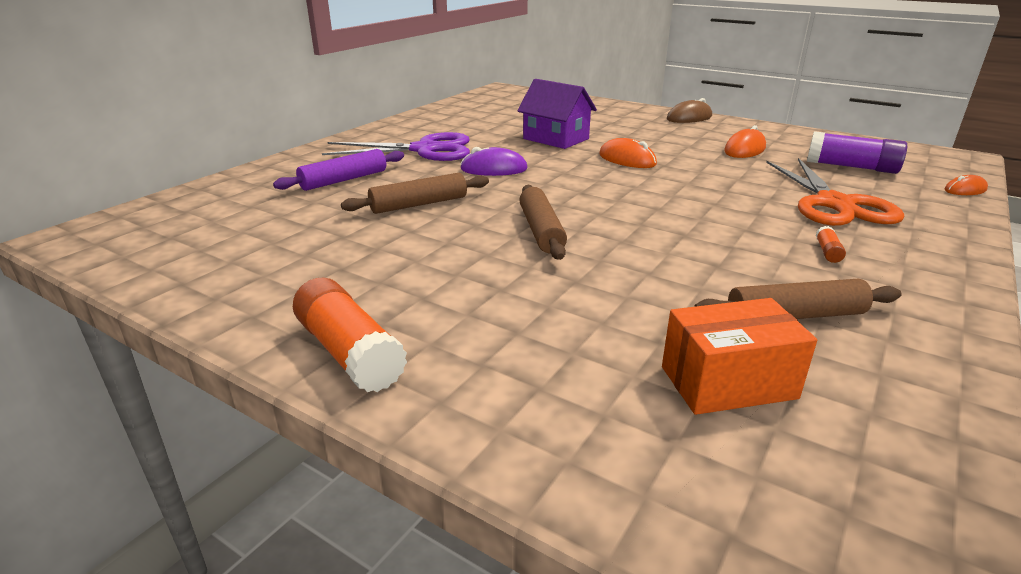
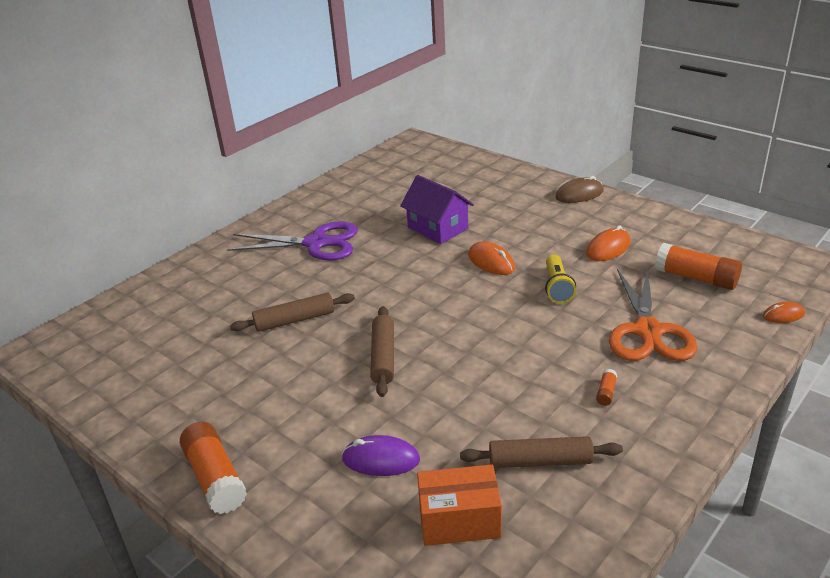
camera: 10 degrees right, 5 degrees up
purple rolling pin [273,149,404,191] -> none
purple mouse [460,147,528,176] -> purple mouse moved to [342,435,420,476]
purple glue stick [807,131,907,174] -> orange glue stick [655,243,742,290]
none -> yellow flashlight [545,255,576,304]

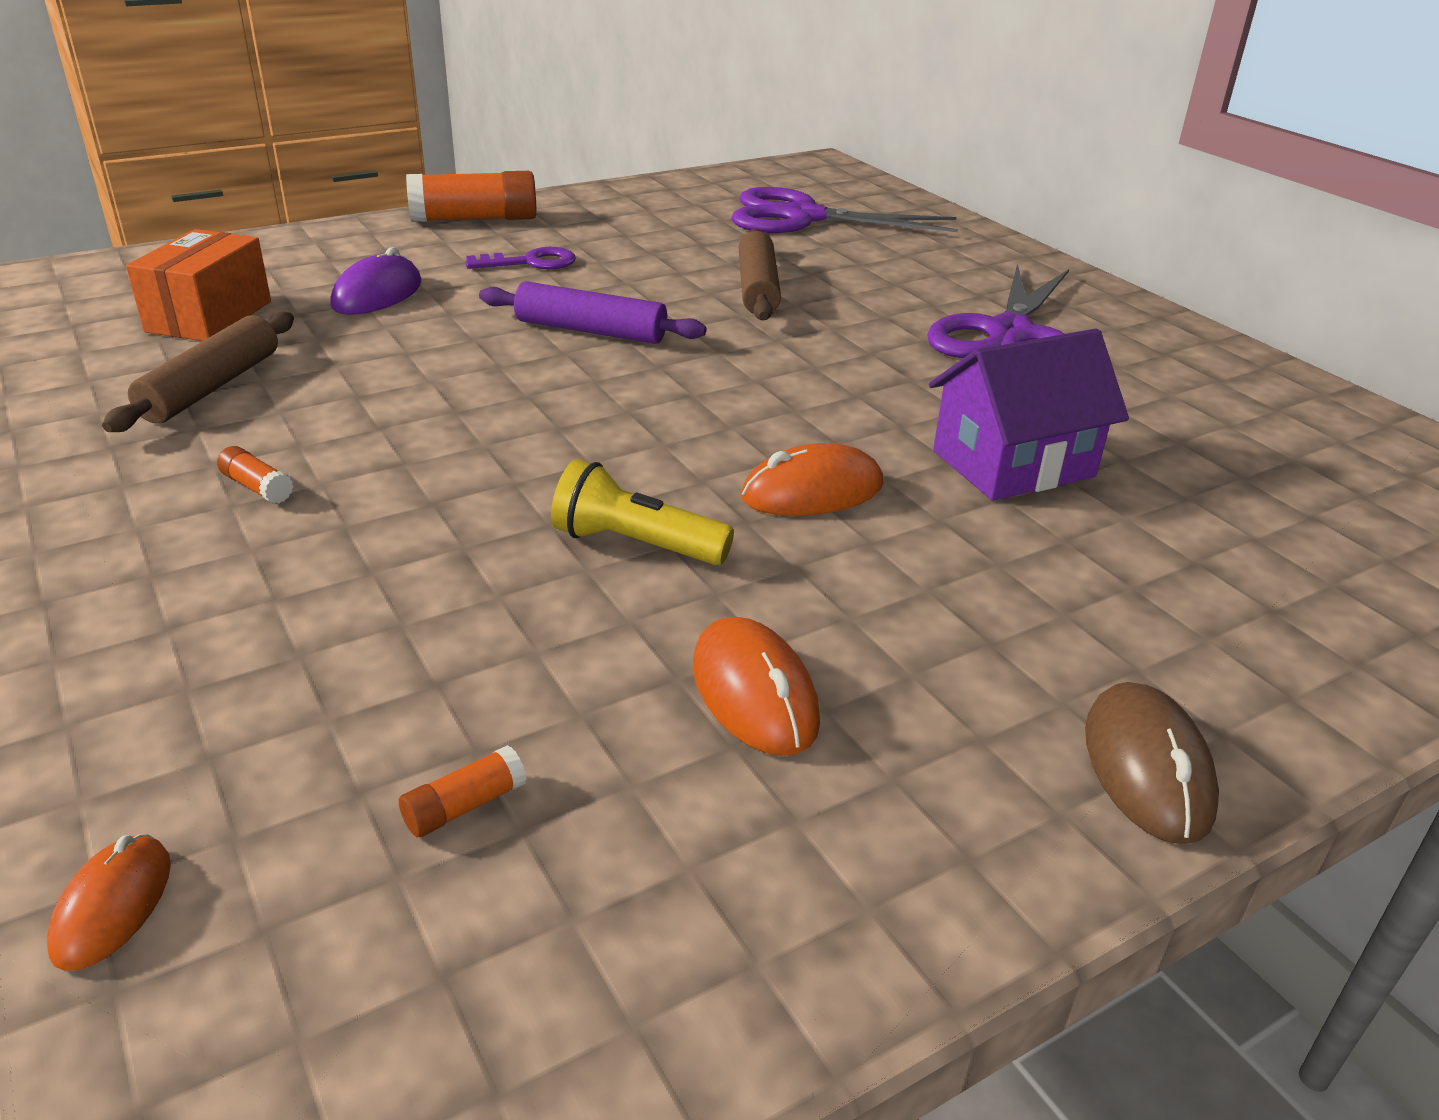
camera: 105 degrees right, 0 degrees up
brown rolling pin [370,306,394,397] -> purple rolling pin [479,281,706,344]
orange scissors [609,268,698,361] -> none
orange glue stick [655,243,742,290] -> orange glue stick [399,745,527,837], size x0.44
none -> purple key [465,247,576,270]
none -> purple scissors [731,187,958,233]

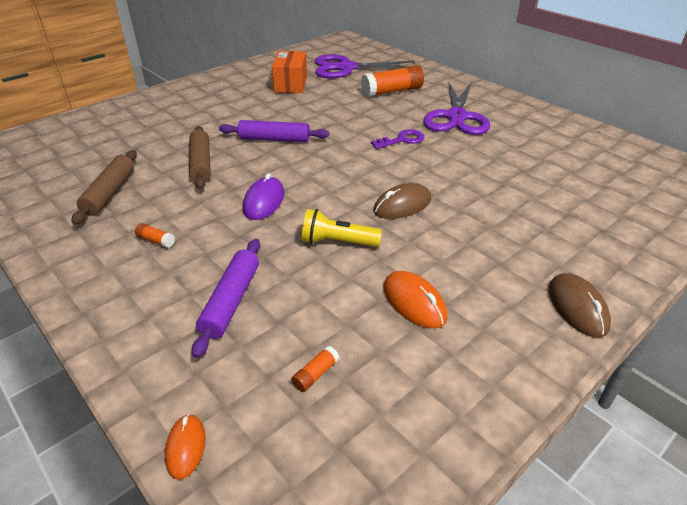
camera: 10 degrees left, 5 degrees up
orange box [126,229,271,341] -> orange box moved to [272,51,307,93]
purple mouse [330,247,421,315] -> purple mouse moved to [243,173,284,220]
orange glue stick [406,171,537,222] -> orange glue stick moved to [361,65,424,97]
purple key [465,247,576,270] -> purple key moved to [371,129,425,149]
brown rolling pin [739,229,781,320] -> brown rolling pin moved to [189,126,211,189]
orange mouse [741,443,884,516] -> brown mouse [374,183,431,219]
purple house [929,329,1129,501] -> none
none -> purple rolling pin [192,239,260,358]

